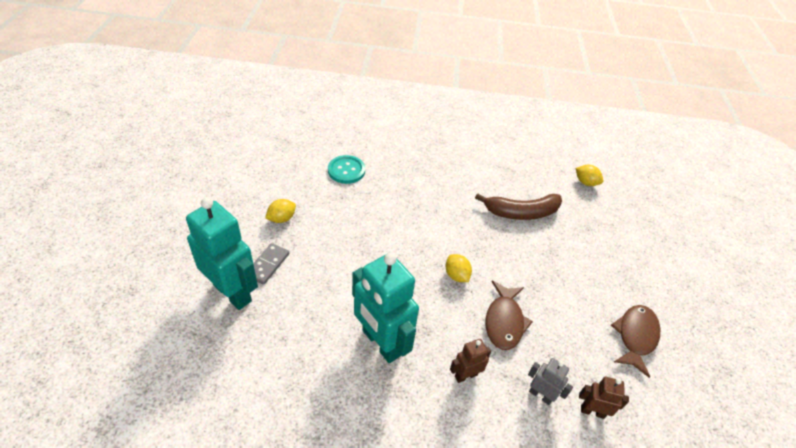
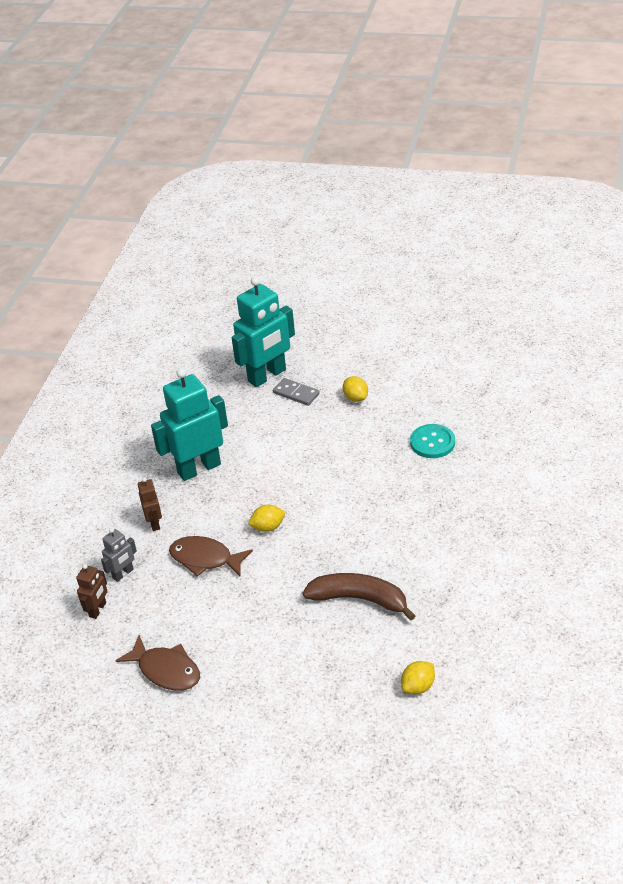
camera: 105 degrees right, 5 degrees down
brown banana [475,193,562,220] -> brown banana turned 105 degrees clockwise [303,573,416,620]

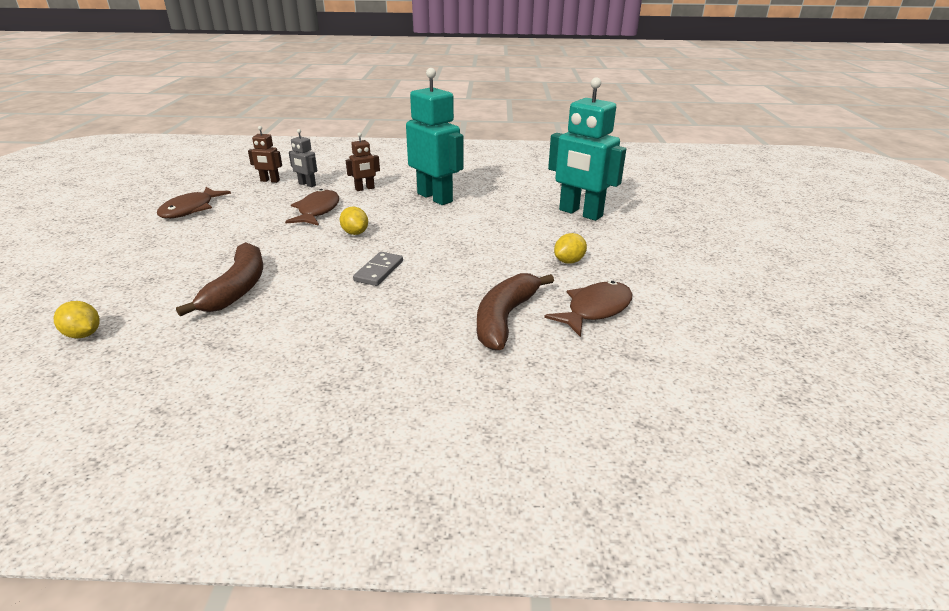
camera: 75 degrees right, 10 degrees down
grey domino [273,378,320,406] -> grey domino moved to [353,252,403,286]
turquoise button [410,424,455,458] -> brown banana [477,273,554,350]
none -> brown fish [544,281,632,337]

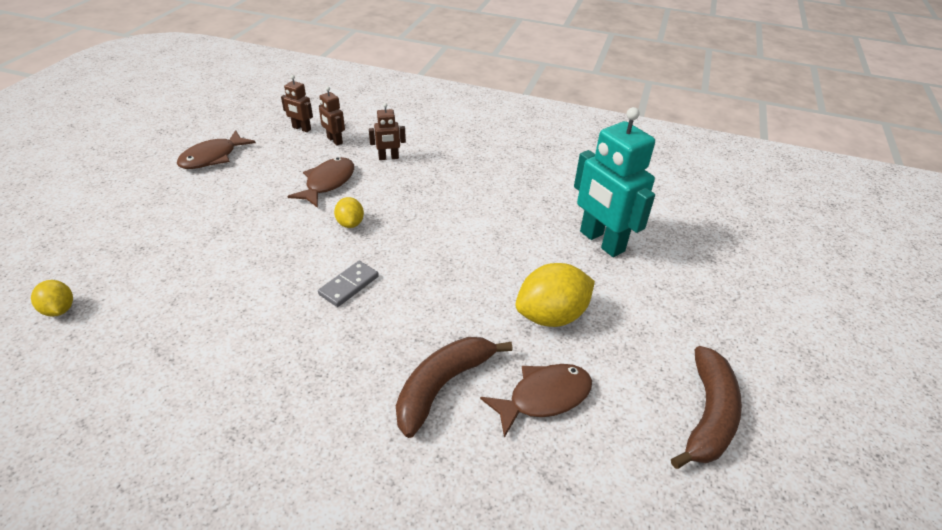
camera: 15 degrees right, 10 degrees up
brown banana [176,242,263,316] -> brown banana moved to [671,346,742,469]
grey robot [289,129,317,187] -> brown robot [319,86,345,146]
turquoise robot [406,68,463,205] -> none
yellow lemon [554,233,587,264] -> yellow lemon [515,263,595,327], size x1.85

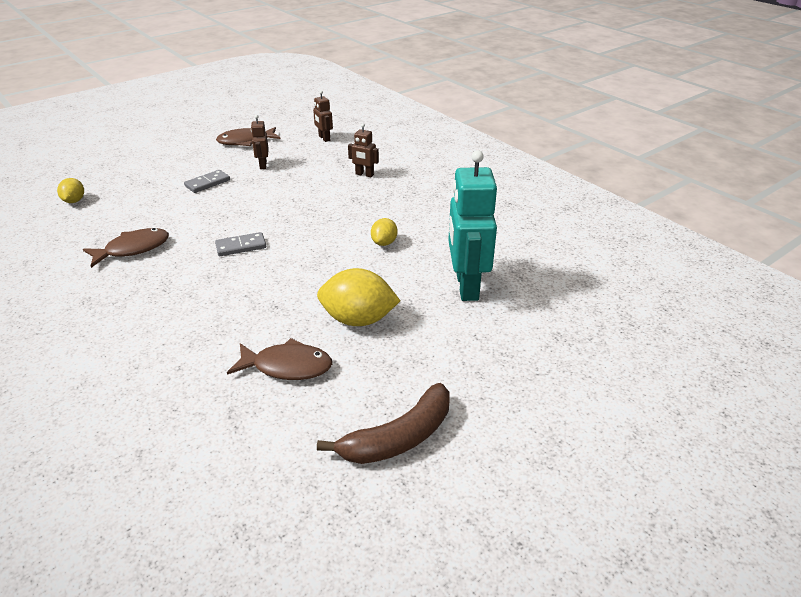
camera: 35 degrees right, 5 degrees down
brown fish [287,157,354,208] -> brown fish moved to [83,228,169,268]
brown robot [319,86,345,146] -> brown robot moved to [251,115,269,169]
yellow lemon [334,197,364,228] -> yellow lemon moved to [371,218,398,246]
brown banana [396,337,512,438] -> none
none -> grey domino [184,170,230,193]

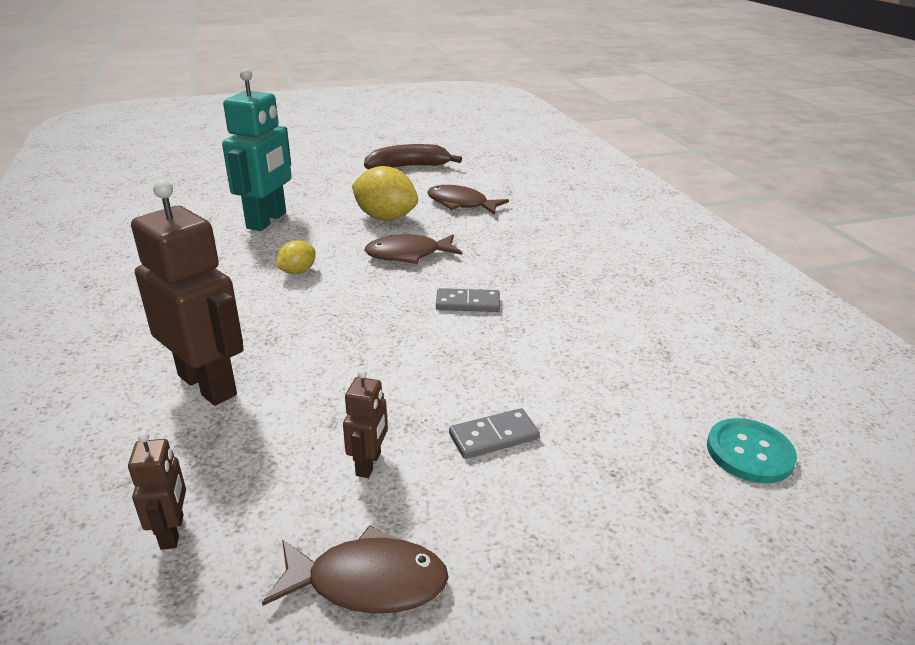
camera: 160 degrees left, 5 degrees down
yellow lemon [57,178,84,203] -> turquoise button [707,418,797,483]
brown fish [83,228,169,268] -> brown fish moved to [365,234,462,264]
brown robot [348,123,379,177] -> brown robot [131,180,244,406], size x2.11

